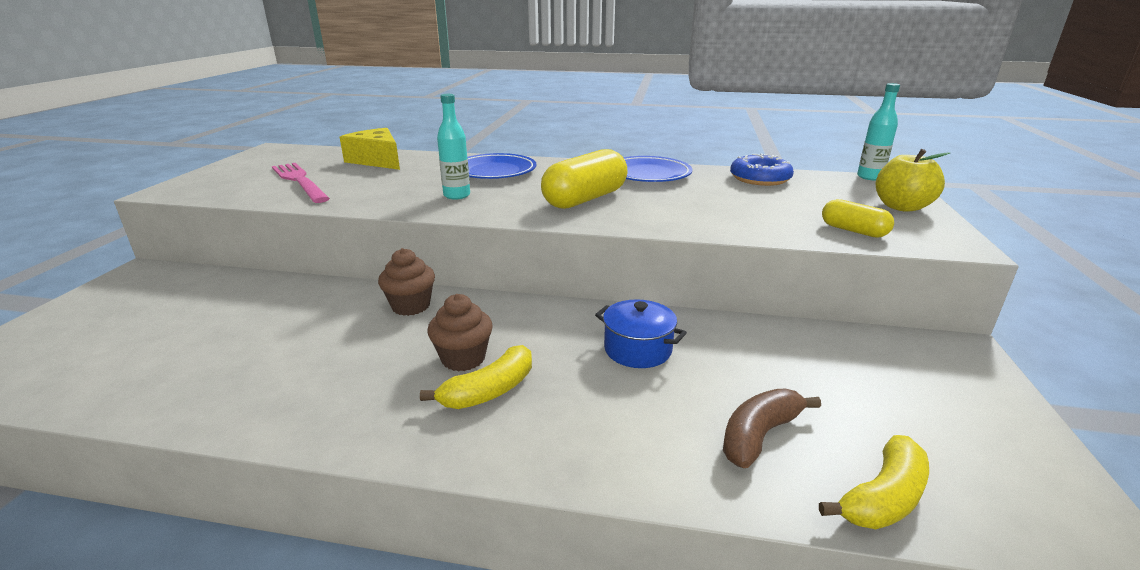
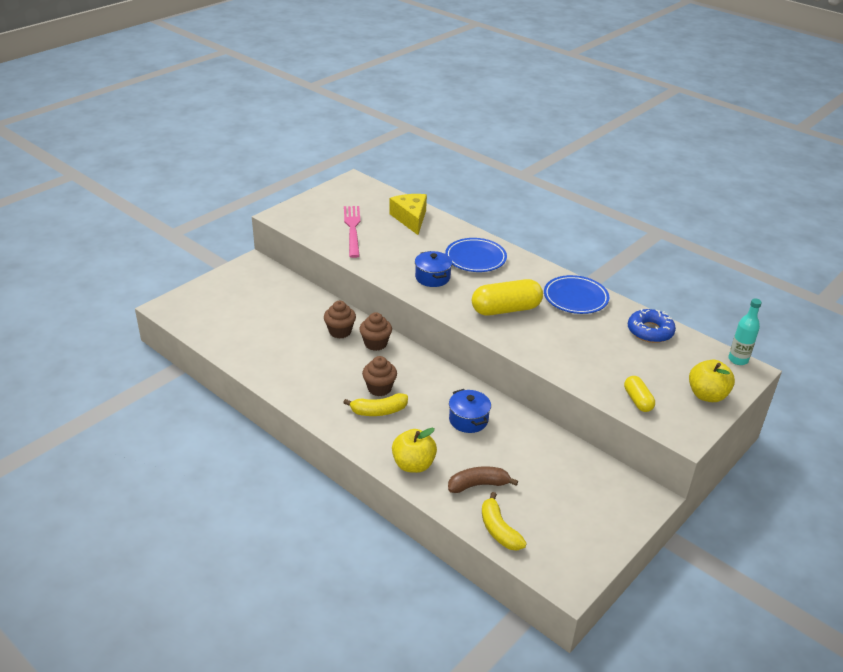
camera: 30 degrees right, 10 degrees up
turquoise bottle [437,94,470,200] -> blue pot [415,251,452,287]
yellow banana [819,435,929,529] -> yellow banana turned 75 degrees clockwise [482,492,527,550]
none -> brown cupcake [324,301,356,339]
none -> yellow apple [392,428,437,473]

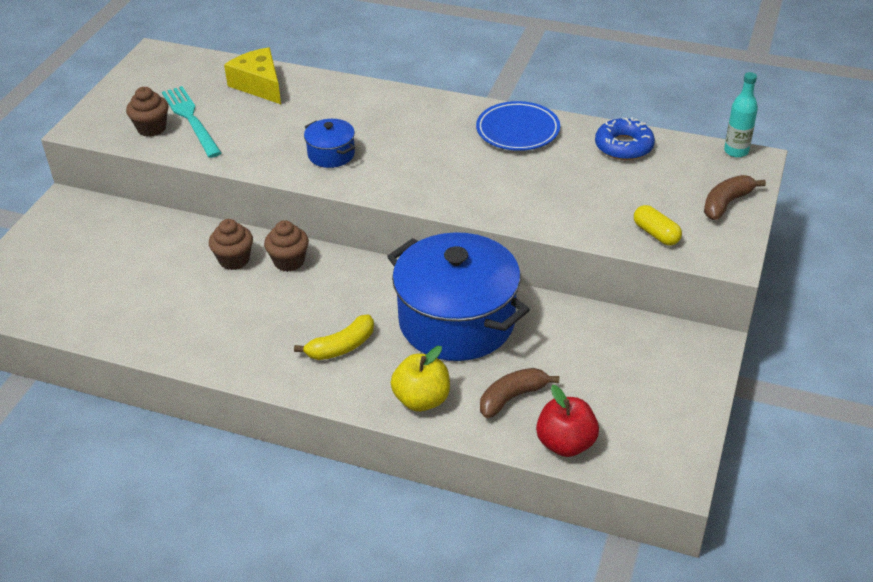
camera: 20 degrees left, 5 degrees up
pink fork [344,206,360,258] -> turquoise fork [162,86,222,158]
brown cupcake [362,356,397,396] -> brown cupcake moved to [126,87,168,137]
blue plate [445,238,507,272] -> none
blue pot [449,389,491,433] -> blue pot [387,232,530,361], size x2.26
yellow capsule [472,279,543,316] -> none
yellow banana [482,492,527,550] -> red apple [536,385,599,457]
yellow apple [689,360,735,402] -> brown banana [704,175,766,220]

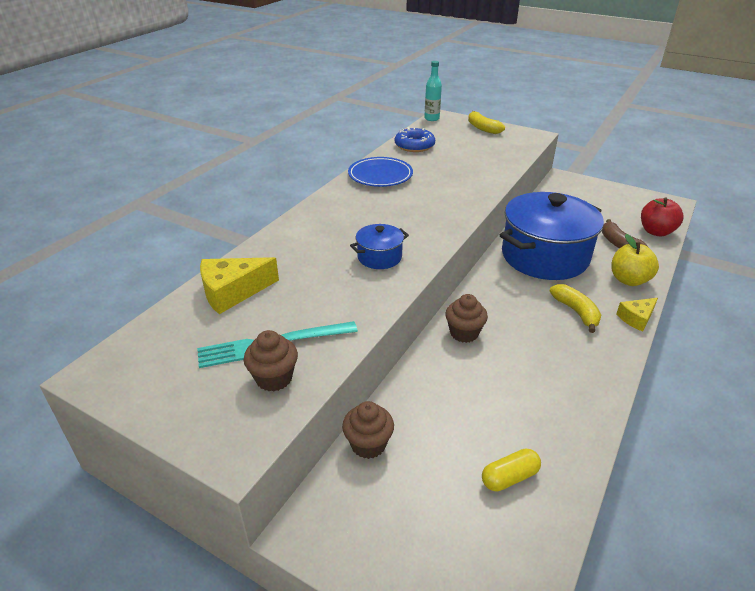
camera: 80 degrees left, 5 degrees down
brown cupcake [209,219,253,270] -> brown cupcake moved to [342,401,394,459]
yellow capsule [634,205,682,246] -> yellow capsule moved to [482,448,541,492]
brown banana [704,175,766,220] -> yellow banana [468,111,505,134]
none -> yellow cheese [616,298,658,332]

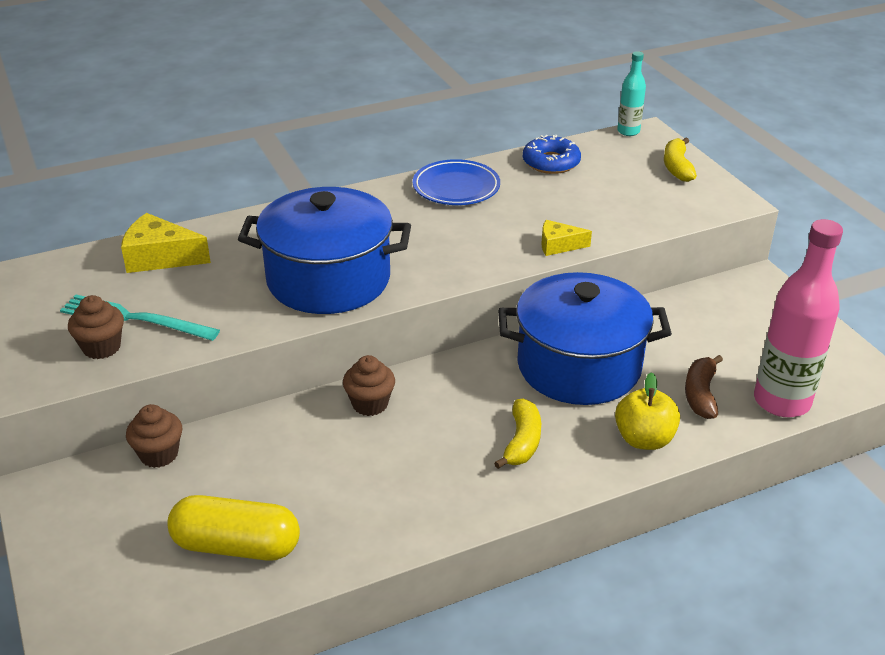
camera: 35 degrees right, 0 degrees up
blue pot [350,224,409,269] -> blue pot [238,187,411,314], size x2.26
yellow capsule [482,448,541,492] -> yellow capsule [167,495,300,561], size x1.81
yellow cheese [616,298,658,332] -> yellow cheese moved to [542,220,592,256]
red apple [641,197,684,237] -> pink bottle [754,219,843,417]

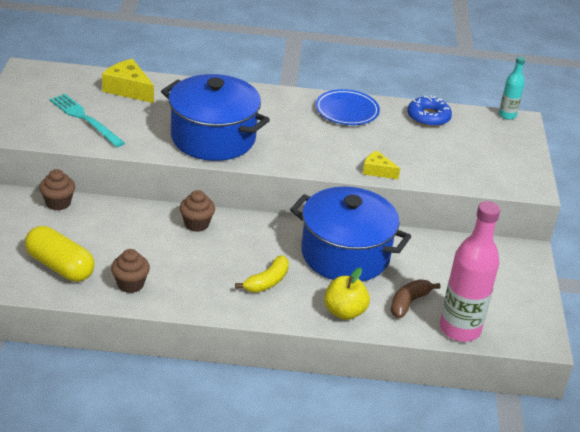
camera: 25 degrees right, 0 degrees up
brown cupcake [68,295,124,359] -> brown cupcake moved to [111,249,150,293]
yellow banana [664,137,697,182] -> none

